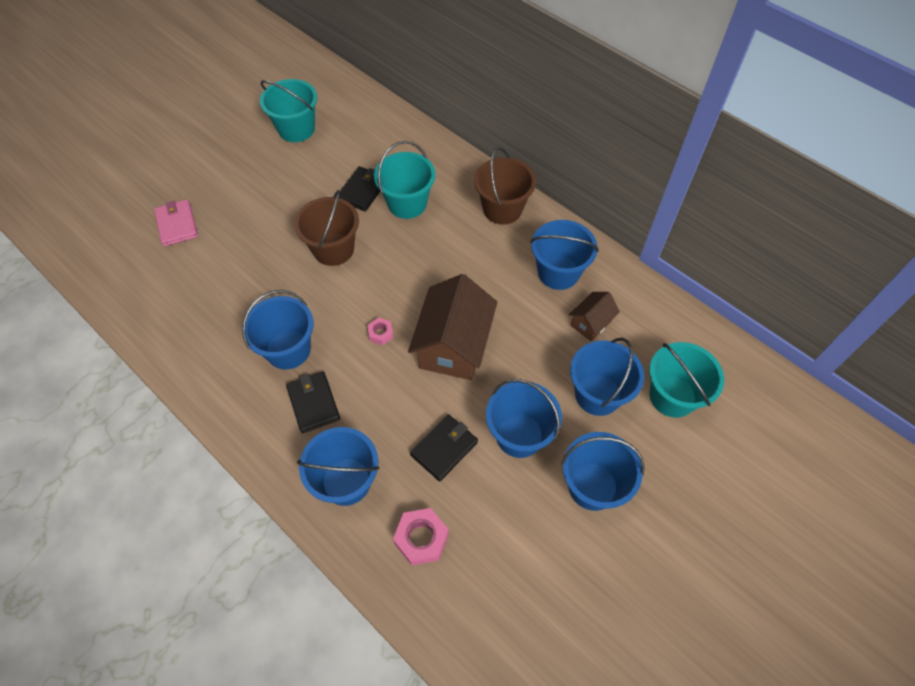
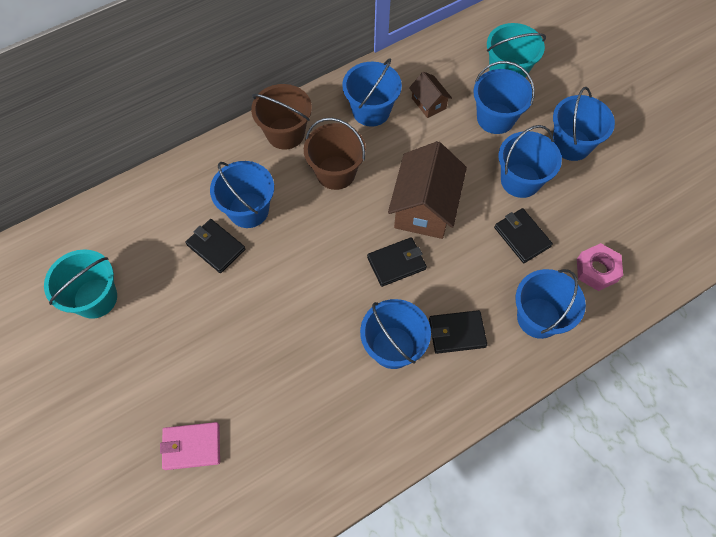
camera: 75 degrees left, 5 degrees up
brown bucket [294,190,359,266] -> brown bucket moved to [304,118,366,190]
pink nut [368,317,393,345] -> black wallet [367,237,427,287]
turquoise bucket [374,141,435,219] -> blue bucket [210,161,274,228]
brown house [408,274,497,380] -> brown house turned 75 degrees clockwise [388,141,467,239]

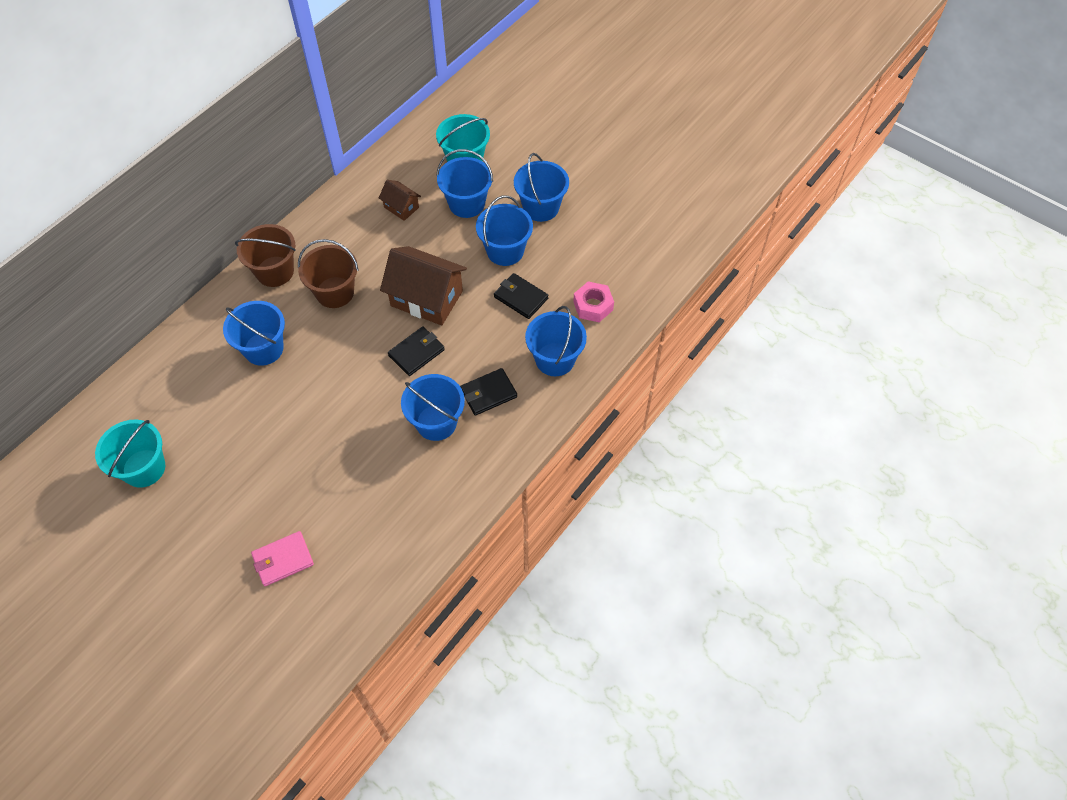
camera: 20 degrees left, 5 degrees down
black wallet [186,219,245,273] -> none
blue bucket [342,59,402,127] -> none
brown house [388,141,467,239] -> brown house turned 60 degrees counterclockwise [380,246,467,325]

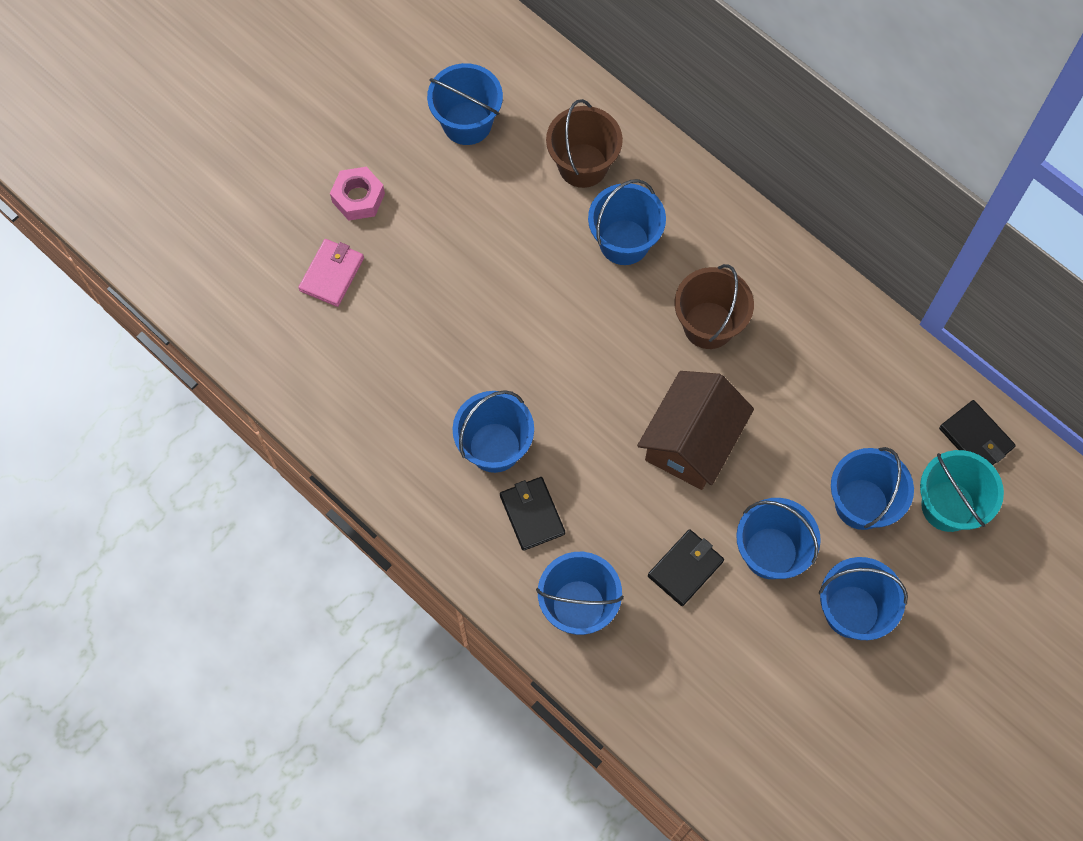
camera: 95 degrees right, 10 degrees up
turquoise bucket [95,420,165,488] -> blue bucket [427,63,503,145]
brown bucket [235,224,296,287] -> brown bucket moved to [546,99,623,188]
pink wallet [251,531,314,586] -> pink wallet turned 45 degrees clockwise [298,239,364,307]
brown house [379,180,421,221] -> none
black wallet [388,326,445,376] -> black wallet moved to [939,400,1016,465]
pink nut [573,281,614,322] -> pink nut moved to [330,166,385,221]

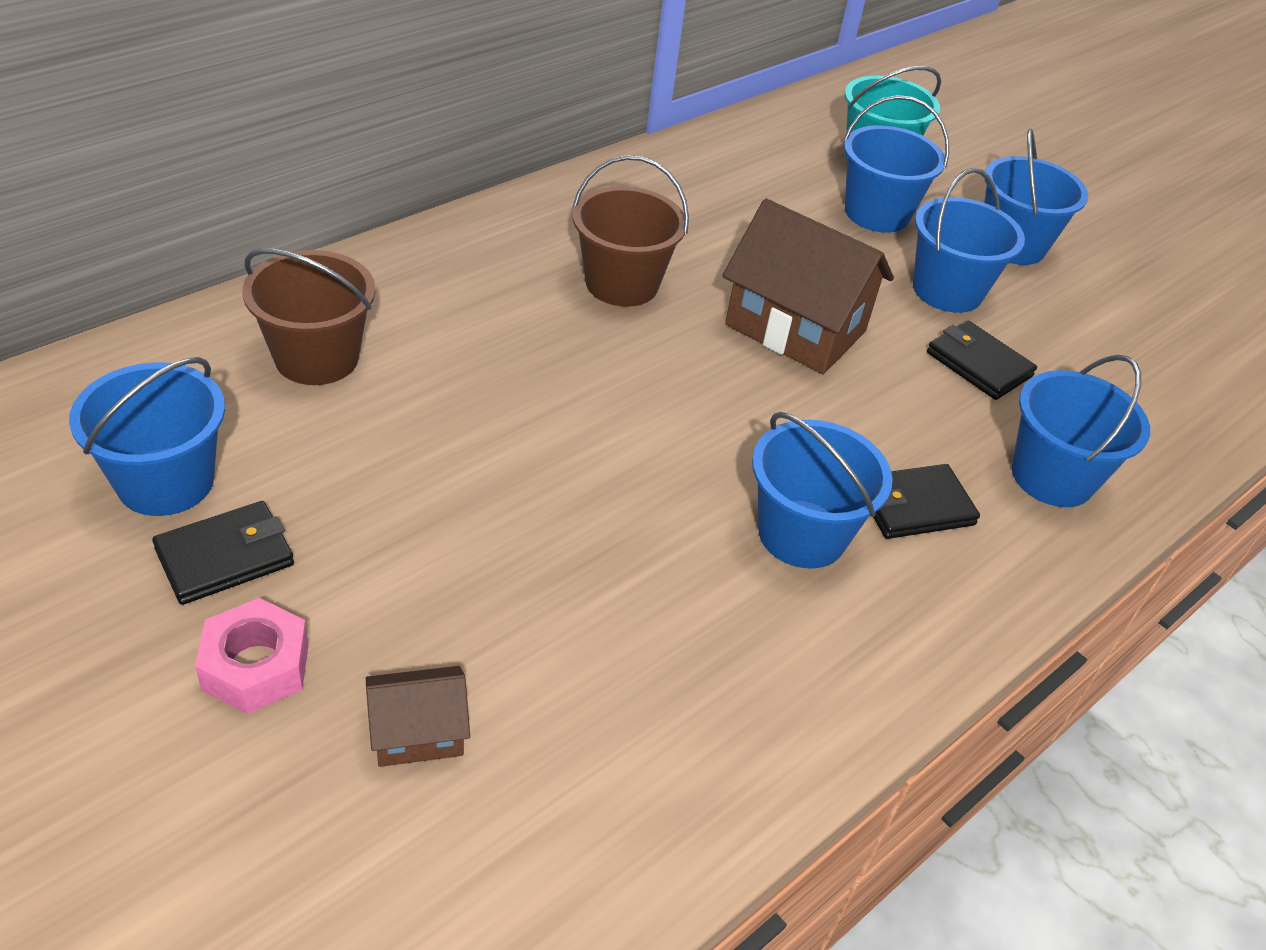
camera: 90 degrees left, 25 degrees down
pink wallet [298,239,364,307] -> brown house [366,666,470,767]
blue bucket [588,179,666,265] -> none
black wallet [939,400,1016,465] -> black wallet moved to [152,501,294,605]

